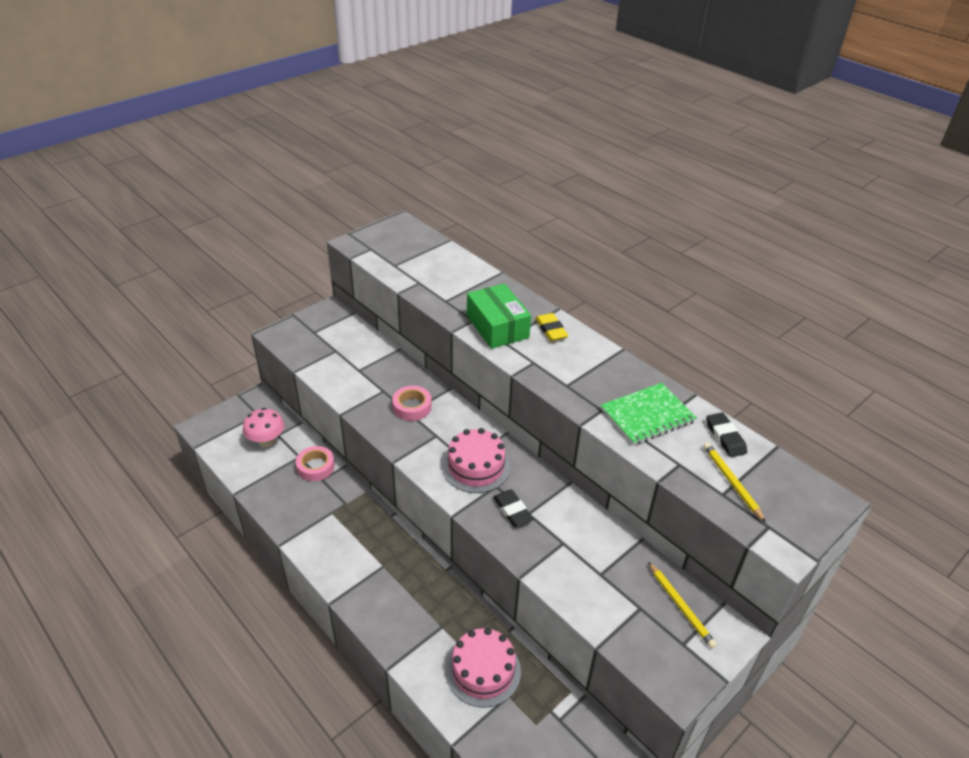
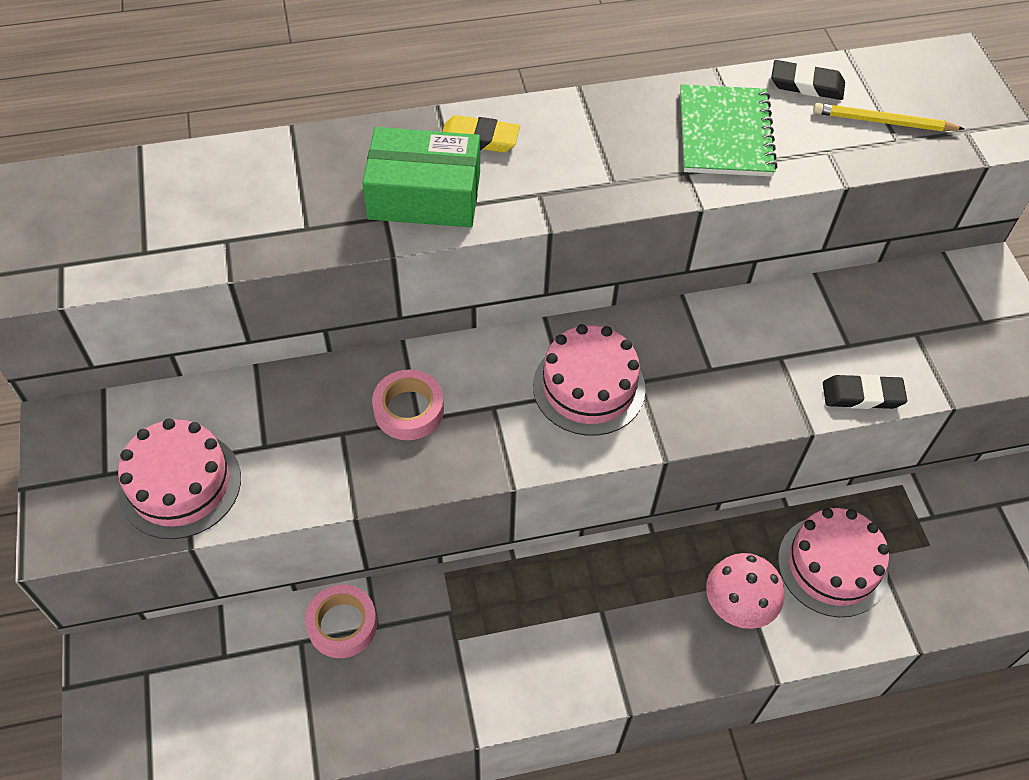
camera: 60 degrees left, 15 degrees up
pink mushroom [243,408,284,447] -> pink mushroom moved to [706,553,784,629]
black eraser [493,490,534,527] -> black eraser moved to [823,374,907,409]
yellow pencil [648,562,717,648] -> none
none -> pink cake [118,418,241,539]

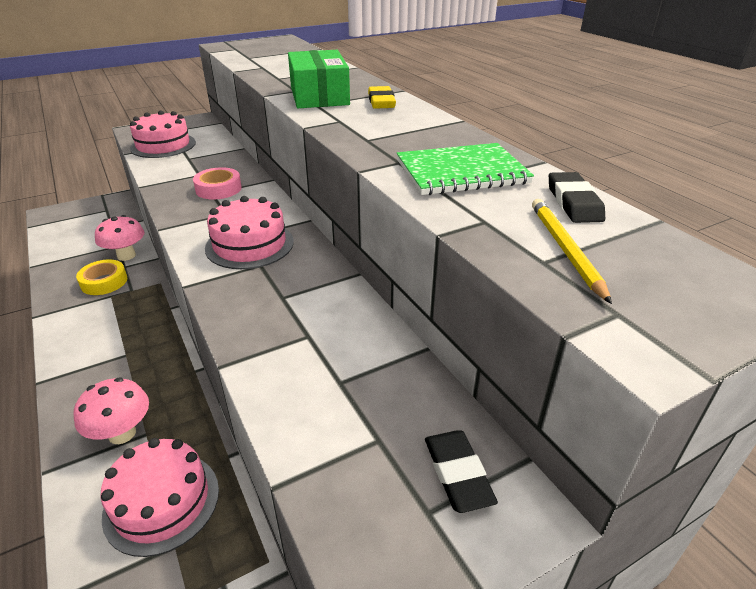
camera: 75 degrees right, 20 degrees down
pink tape [305,584,377,658] -> pink mushroom [95,215,144,261]
black eraser [823,374,907,409] -> black eraser moved to [425,430,498,513]
none -> yellow tape [76,259,127,295]

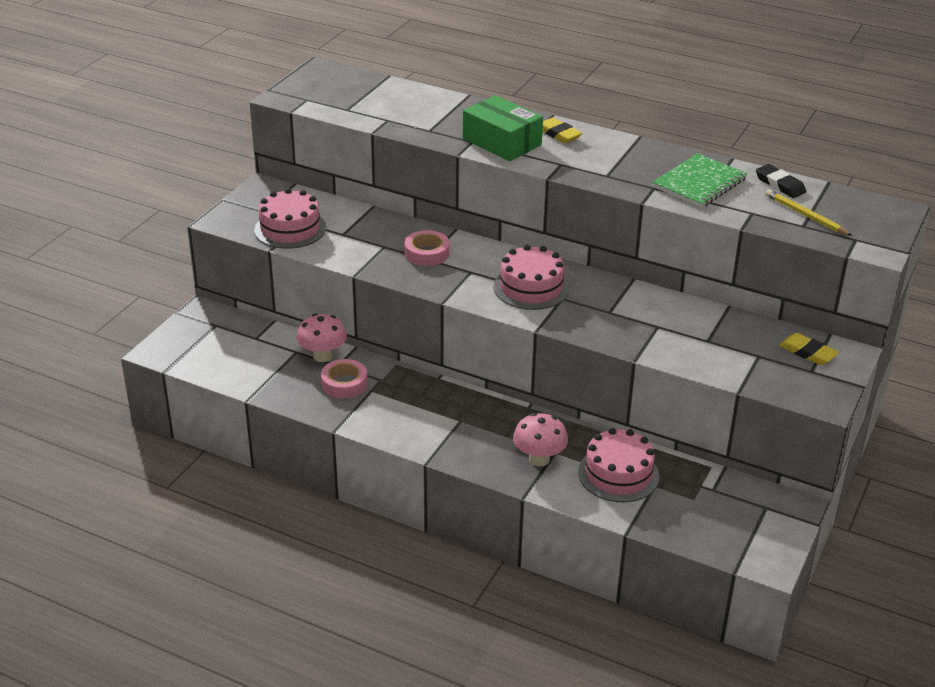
camera: 35 degrees left, 0 degrees up
yellow tape [76,259,127,295] -> pink tape [321,359,367,398]
black eraser [425,430,498,513] -> yellow eraser [779,333,839,365]

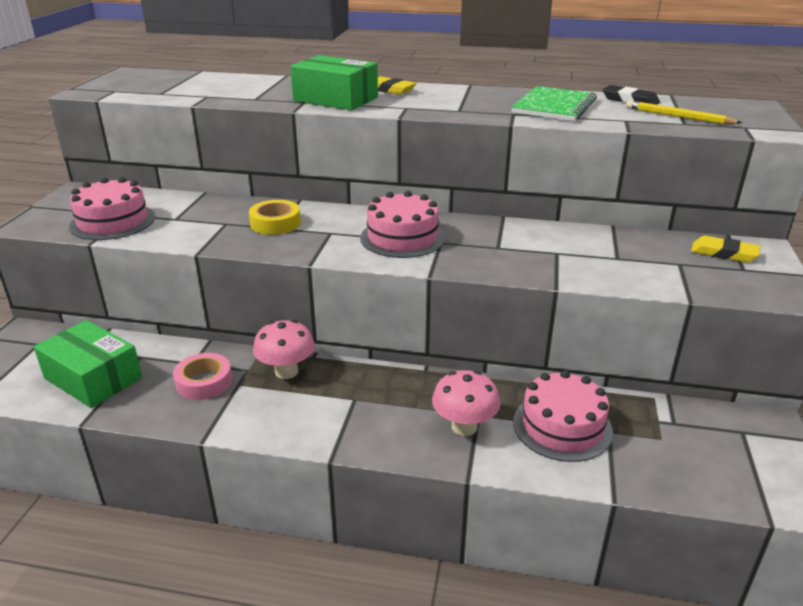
camera: 15 degrees left, 5 degrees down
pink mushroom [296,313,347,362] -> pink mushroom moved to [253,320,315,379]
pink tape [405,230,450,266] -> yellow tape [249,200,301,235]
none -> green box [34,320,142,408]

